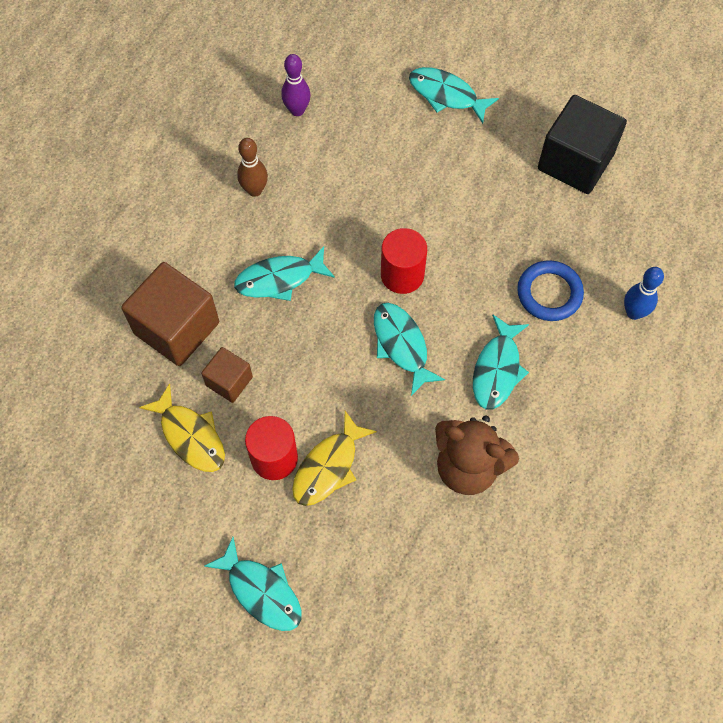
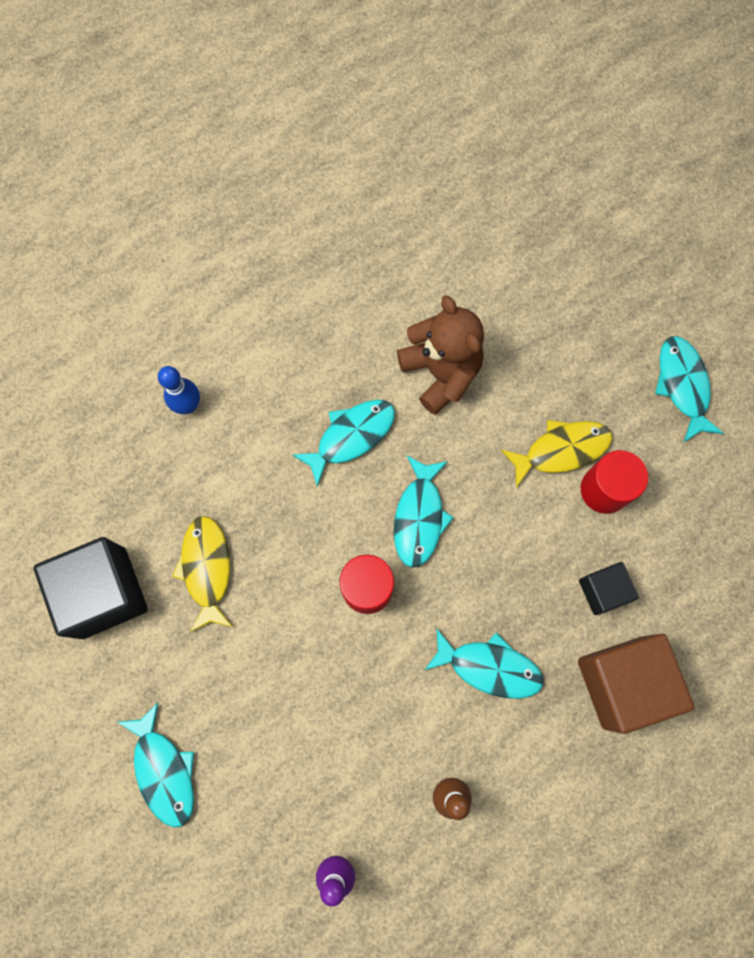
camera: 145 degrees left, 10 degrees up
yellow fish [139,383,225,472] -> yellow fish moved to [172,516,233,632]
brown cube [201,347,253,403] -> black cube [579,562,639,615]
blue ring [517,261,584,321] -> none

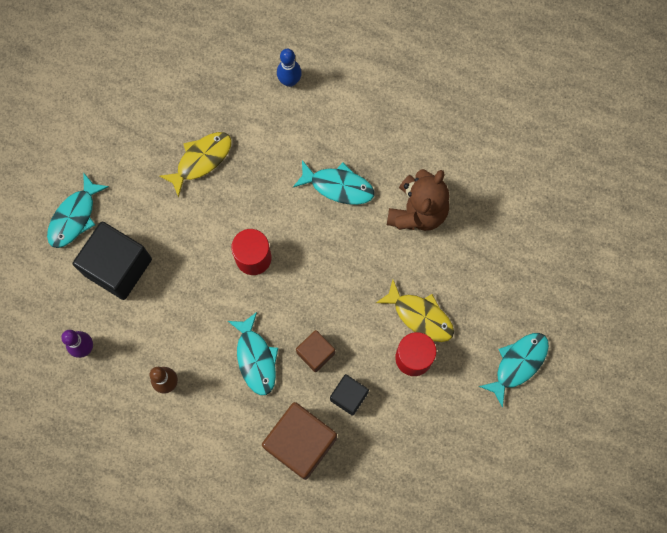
camera: 55 degrees right, 0 degrees up
black cube [34,537,148,639] -> black cube moved to [73,222,152,300]
turquoise fish [394,456,454,568] -> none
none -> brown cube [296,330,335,372]

